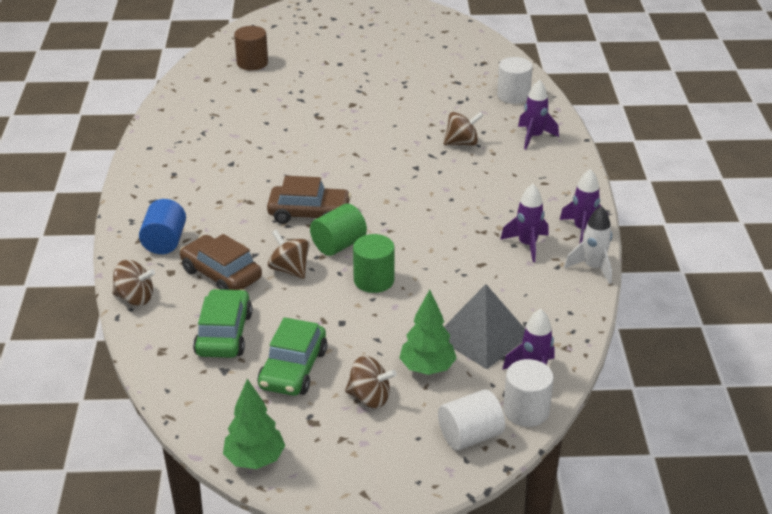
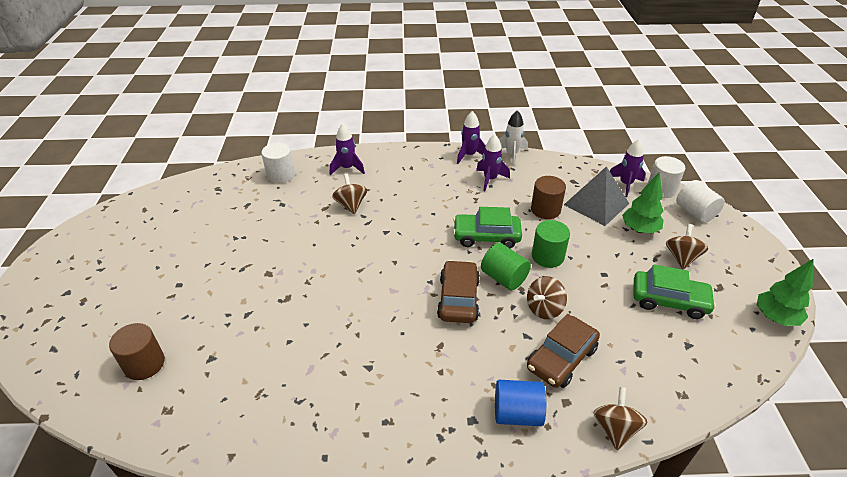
camera: 90 degrees left, 5 degrees up
green car [193,289,252,358] -> green car moved to [453,207,522,248]
none -> brown cylinder [531,176,566,219]

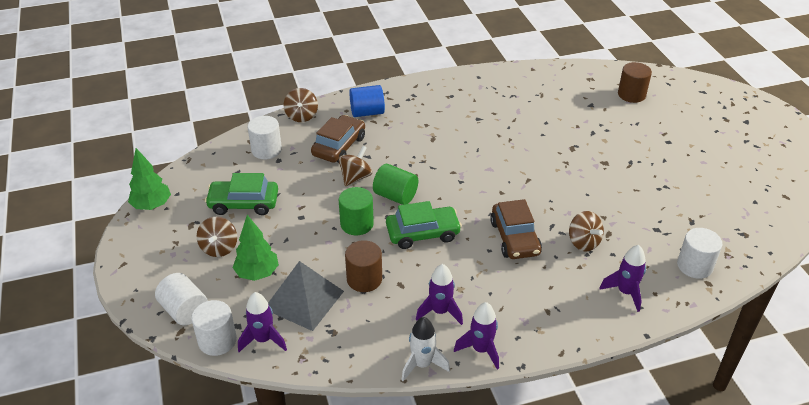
camera: 165 degrees right, 0 degrees up
brown car [437,260,480,323] -> brown car moved to [490,199,542,259]
none -> white cylinder [248,116,282,159]

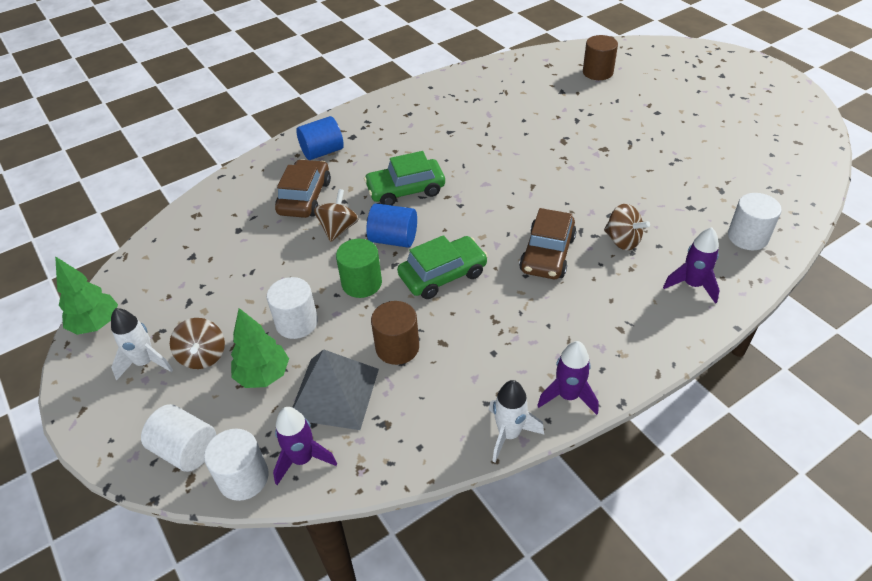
camera: 15 degrees left, 5 degrees up
green car [205,173,278,215] -> green car moved to [364,151,445,205]
white cylinder [248,116,282,159] -> white cylinder moved to [267,277,318,339]
brown spinning top [284,88,318,122] -> none
green cylinder [373,164,418,205] -> blue cylinder [366,203,417,248]
purple rocket [416,264,463,325] -> none
brown car [490,199,542,259] -> brown car turned 45 degrees clockwise [519,208,576,279]
none -> white rocket [111,308,173,380]

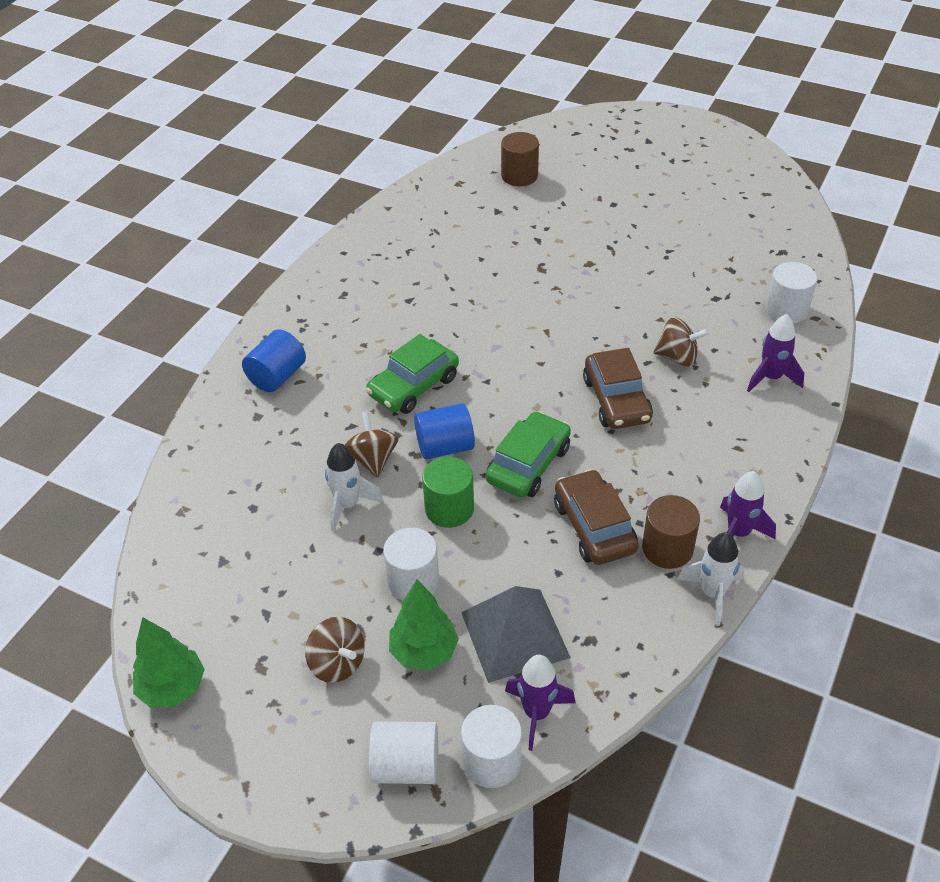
camera: 30 degrees left, 0 degrees up
white rocket [111,308,173,380] -> white rocket moved to [325,443,383,531]
brown car [275,159,331,218] -> brown car moved to [554,469,638,565]
brown cylinder [371,301,419,365] -> brown cylinder moved to [642,495,700,569]

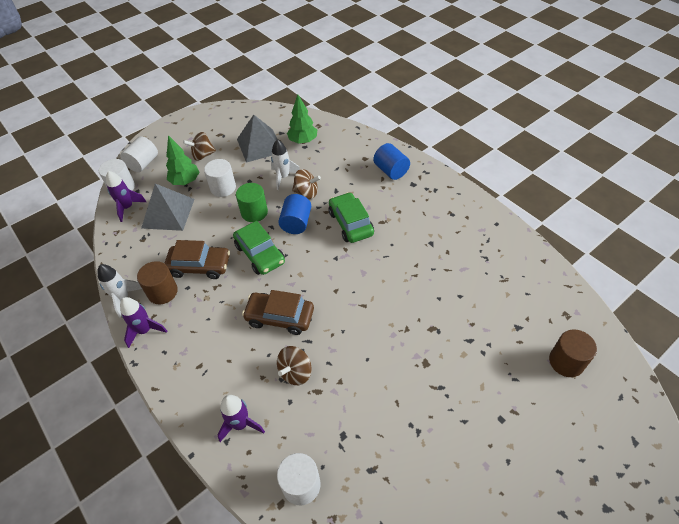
camera: 115 degrees right, 5 degrees up
green tree [133,617,205,708] -> green tree moved to [287,94,317,144]
none -> grey pyramid [237,115,277,163]

